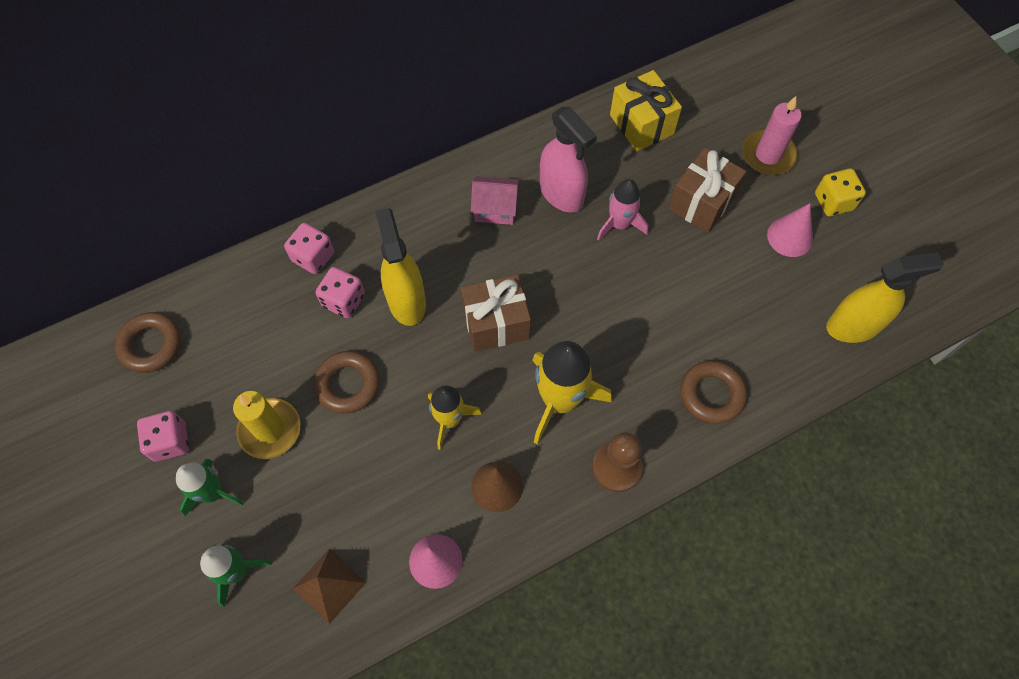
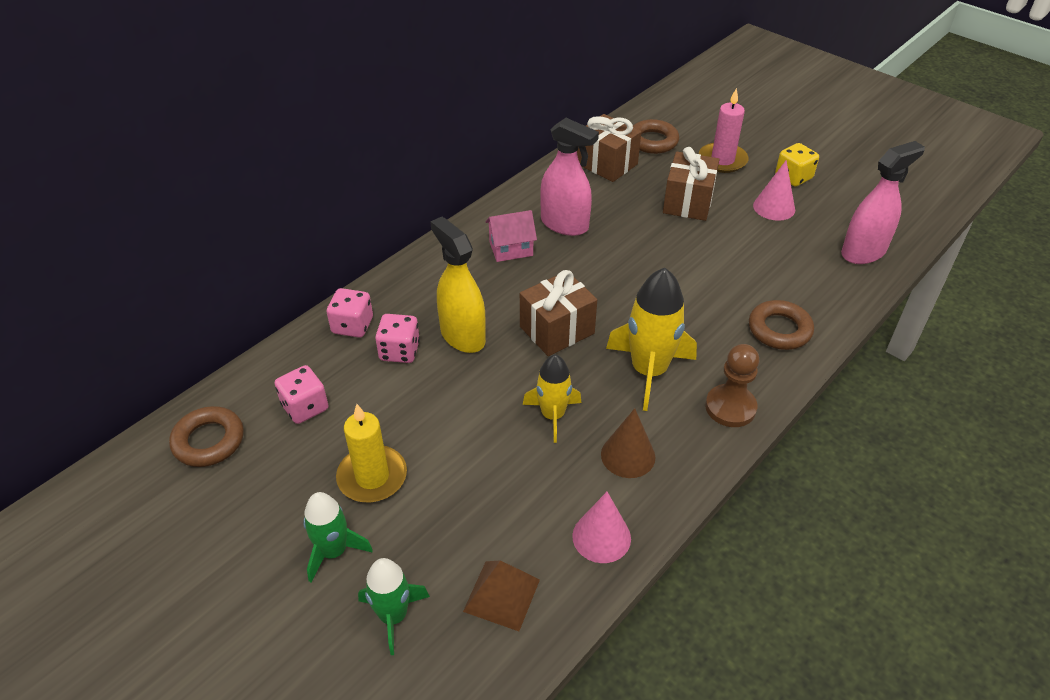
camera: 20 degrees left, 20 degrees down
pink dice [137,411,189,462] -> pink dice moved to [275,365,328,424]
brown ring [314,351,380,414] -> brown ring moved to [633,119,679,154]
pink rocket [597,179,648,241] -> none
yellow gift [610,70,682,151] -> brown gift [577,114,641,182]
yellow spray bottle [826,252,944,343] -> pink spray bottle [841,141,925,264]

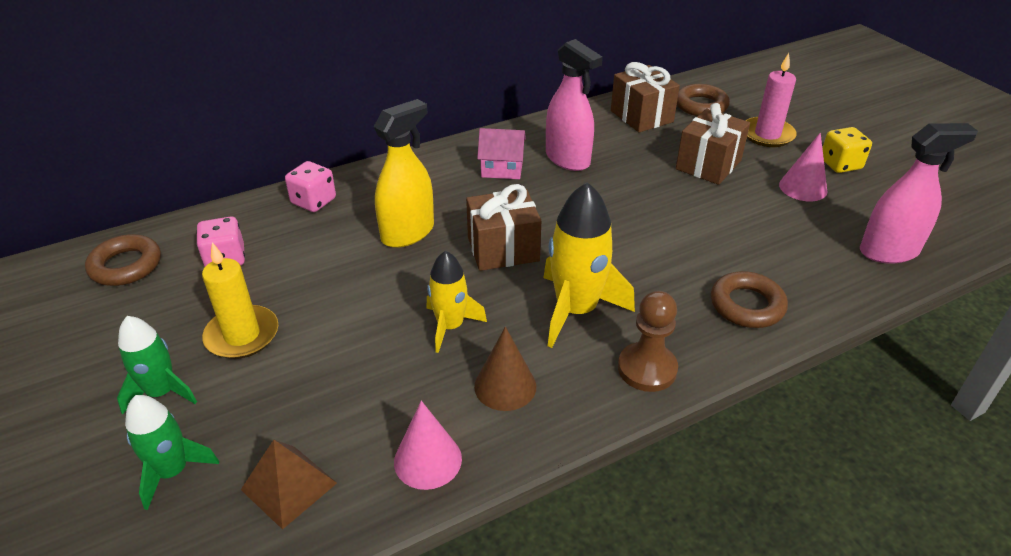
camera: 20 degrees right, 5 degrees down
pink dice [375,314,420,363] -> none
yellow spray bottle [430,217,486,353] -> yellow spray bottle turned 60 degrees clockwise [374,99,434,248]

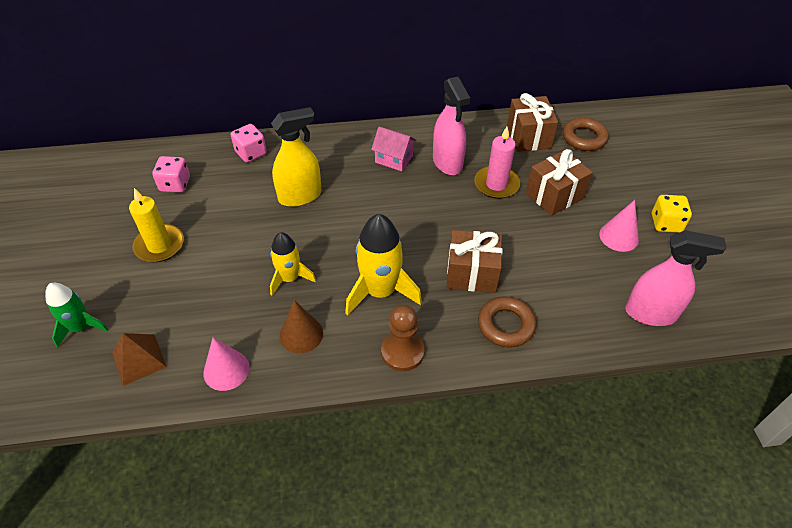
camera: 20 degrees right, 10 degrees up
brown ring [85,234,161,286] -> none
green rocket [117,316,197,415] -> none
brown gift [466,184,541,271] -> brown gift moved to [447,230,503,293]
pink candle [745,53,797,147] -> pink candle moved to [474,127,520,199]

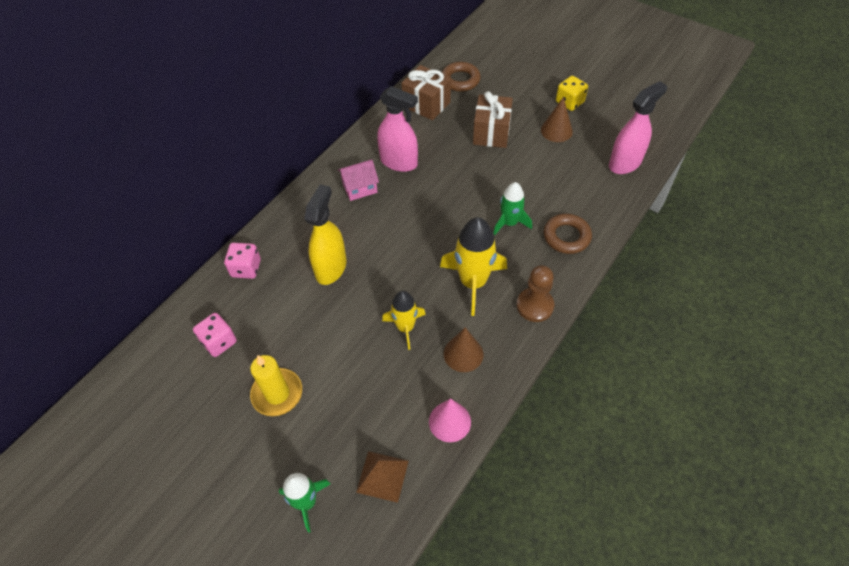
camera: 45 degrees left, 5 degrees up
brown gift [447,230,503,293] -> green rocket [493,182,532,235]
pink candle [474,127,520,199] -> none
pink cone [599,200,639,252] -> brown cone [541,97,573,142]

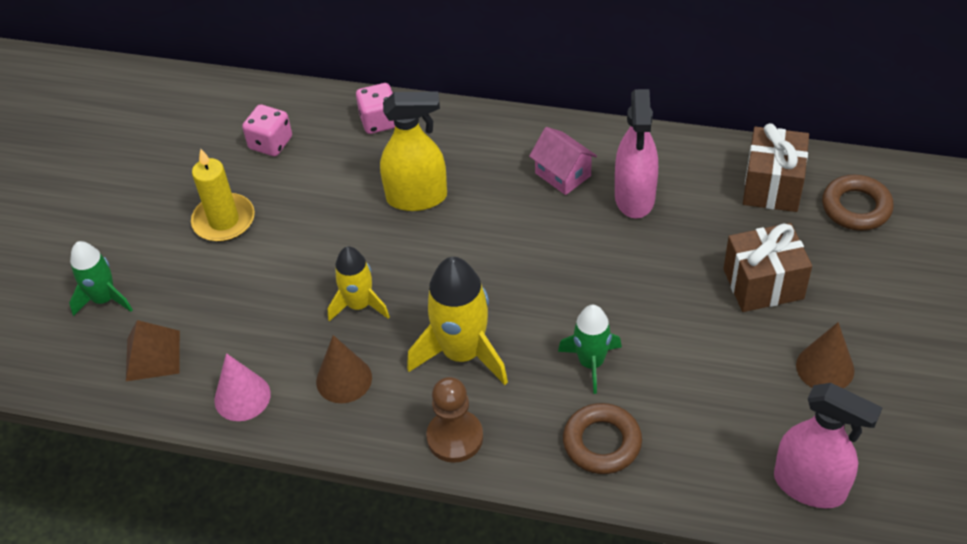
camera: 70 degrees right, 5 degrees down
yellow dice [556,76,588,111] -> none

